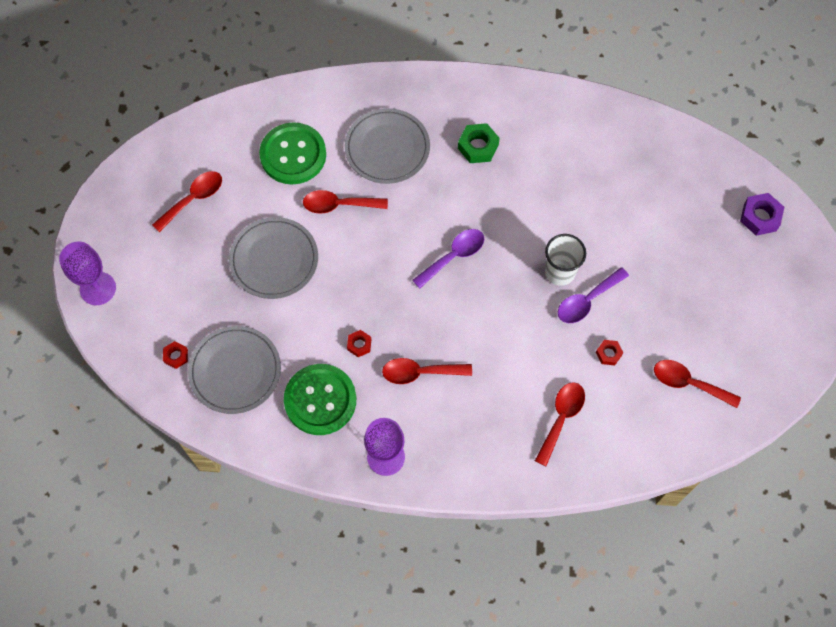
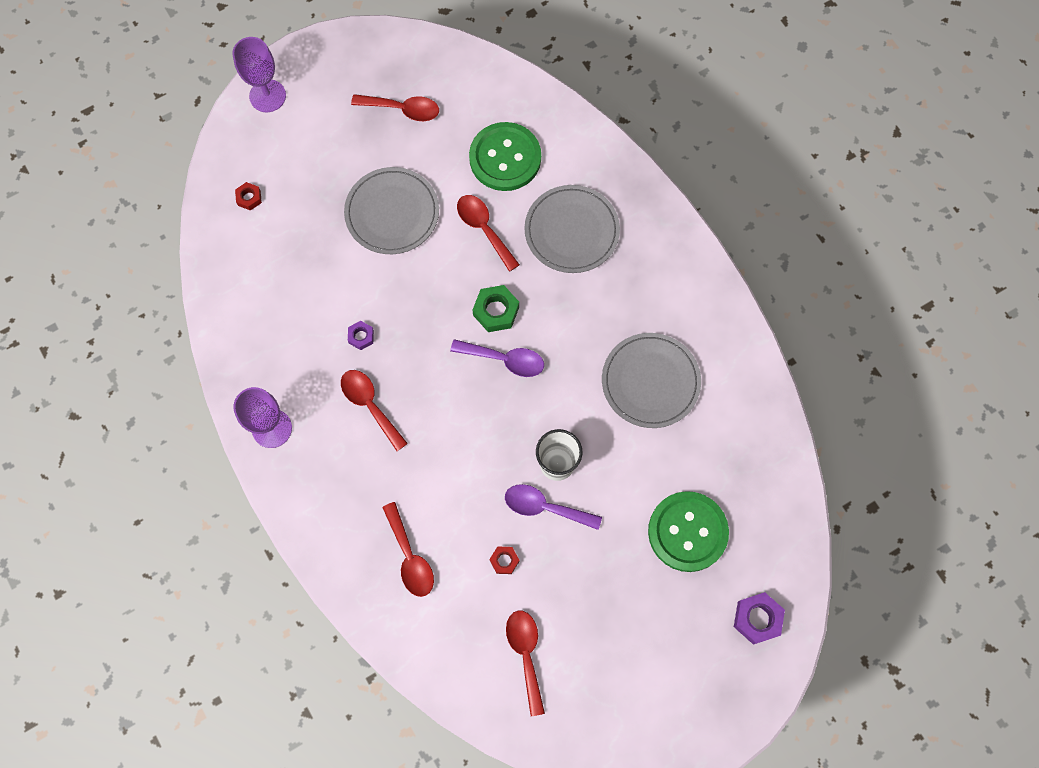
camera: 55 degrees right, 5 degrees up
grey plate [188,326,281,414] -> grey plate moved to [602,333,701,428]
green button [284,364,356,435] -> green button moved to [648,491,729,572]
red nut [347,330,371,357] -> purple nut [348,321,374,350]
green nut [458,123,500,163] -> green nut moved to [473,285,519,332]
red spoon [535,382,585,466] -> red spoon turned 75 degrees clockwise [382,502,434,597]

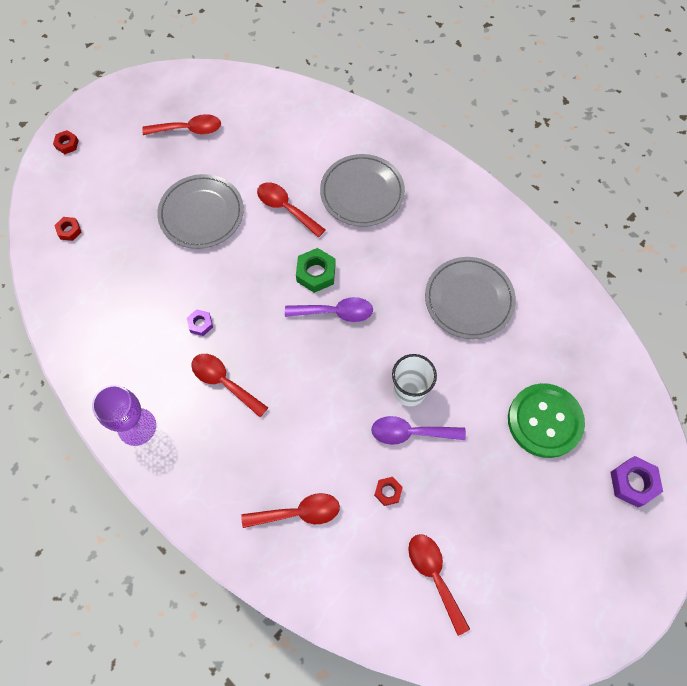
camera: 15 degrees left, 5 degrees down
purple goblet [232,37,286,112] -> red nut [53,130,79,154]
red spoon [382,502,434,597] -> red spoon turned 60 degrees counterclockwise [241,493,340,528]
green button [469,122,541,191] -> none

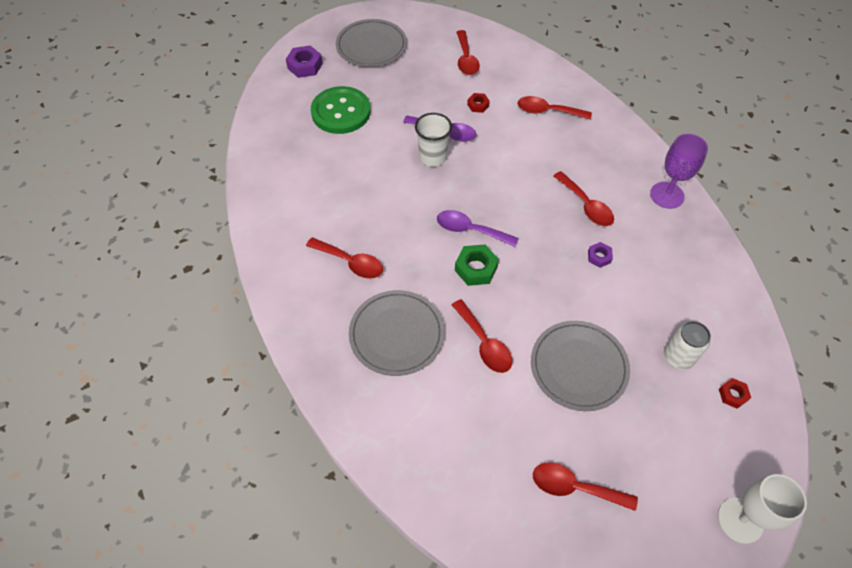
camera: 160 degrees left, 10 degrees down
red nut [53,130,79,154] -> white goblet [718,474,807,544]
grey plate [425,257,516,339] -> grey plate moved to [336,19,407,67]
none -> red spoon [306,237,383,279]
none -> white can [664,321,711,370]

